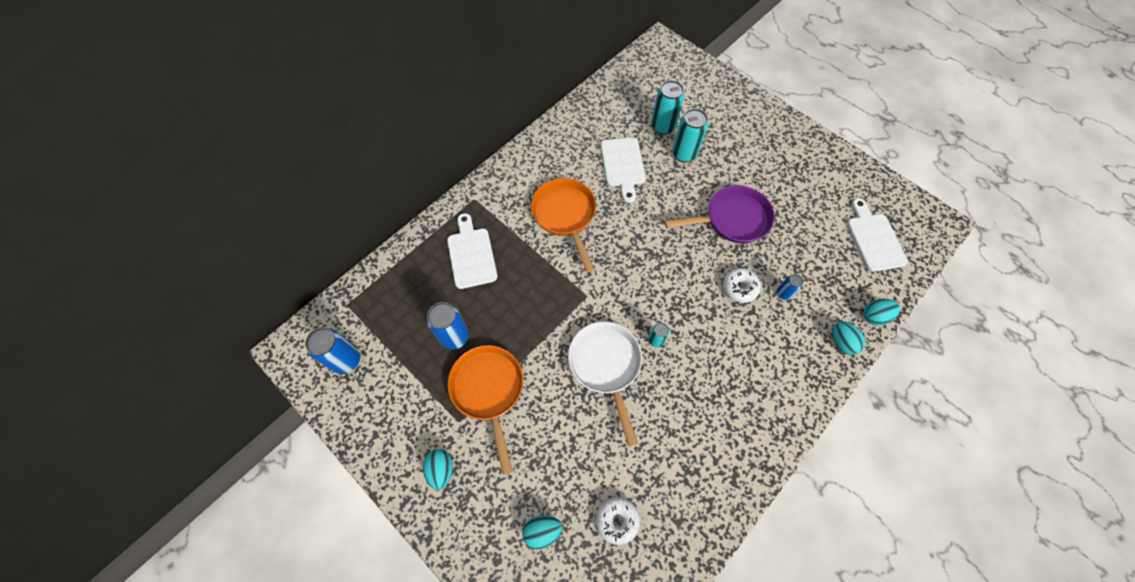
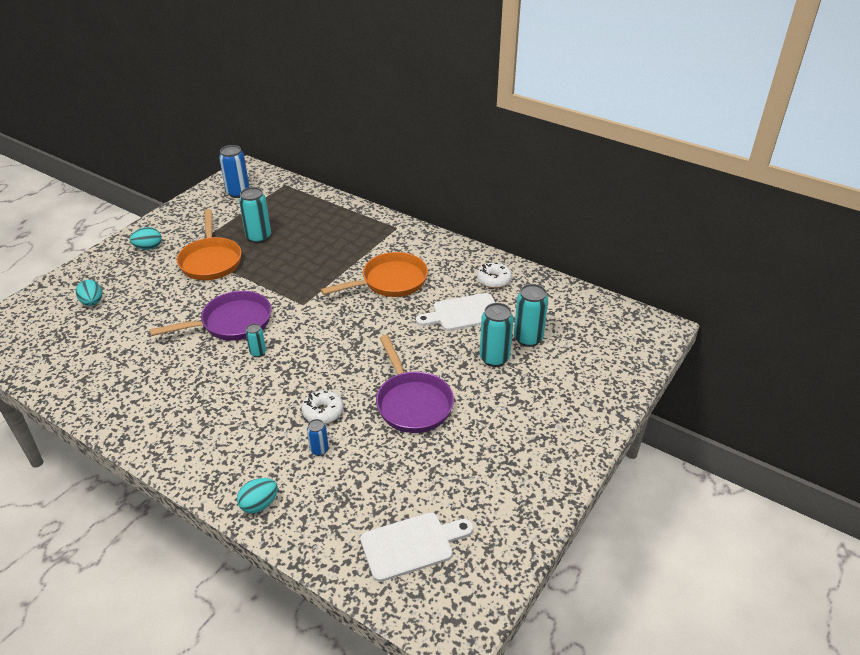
camera: 80 degrees right, 25 degrees down
blue can [427,302,469,350] -> turquoise can [239,187,271,243]
white cutting board [447,213,498,289] -> none
orange pan [448,345,523,475] -> orange pan turned 105 degrees clockwise [177,209,242,280]
white pan [568,322,642,446] -> purple pan [150,291,272,341]
white donut [596,497,640,545] -> white donut moved to [477,262,512,288]
turquoise egg [863,299,900,326] -> none

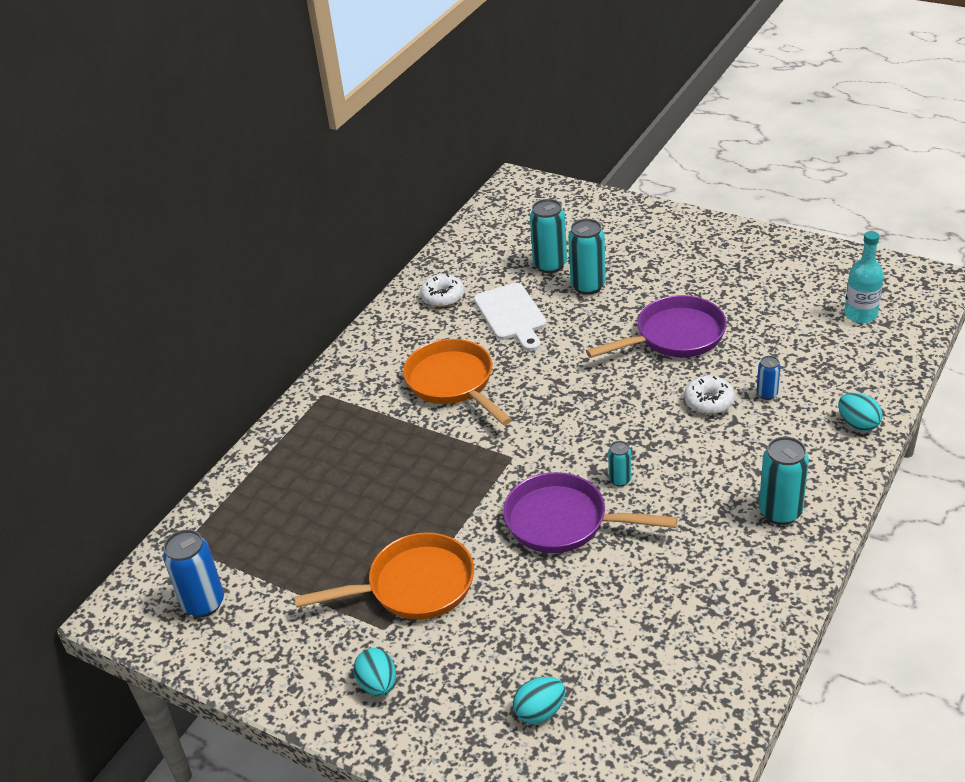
camera: 90 degrees left, 0 degrees up
purple pan [150,291,272,341] -> purple pan turned 45 degrees counterclockwise [503,472,678,553]
turquoise can [239,187,271,243] -> turquoise can moved to [759,436,809,525]
white cutting board [360,513,473,582] -> turquoise bottle [844,231,884,323]

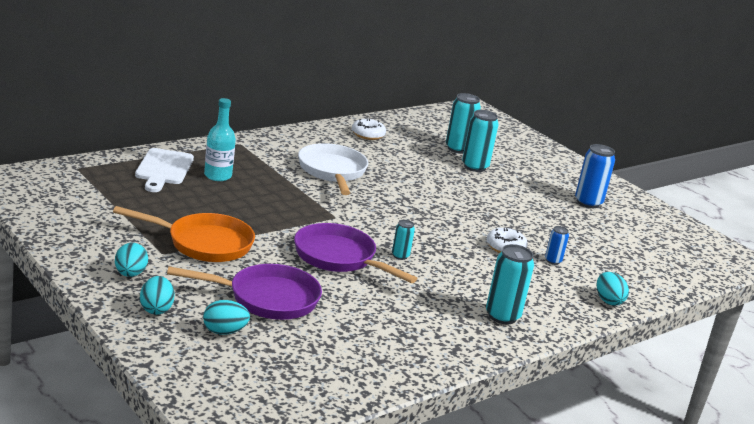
camera: 15 degrees right, 15 degrees down
blue can [163,529,224,617] -> blue can moved to [575,144,615,208]
orange pan [403,339,512,425] -> white pan [298,143,368,195]
white cutting board [474,283,546,351] -> white cutting board moved to [135,148,194,192]
purple pan [586,295,727,358] -> purple pan moved to [167,264,322,320]
turquoise bottle [844,231,884,323] -> turquoise bottle moved to [204,98,236,181]
none -> turquoise egg [140,276,175,315]

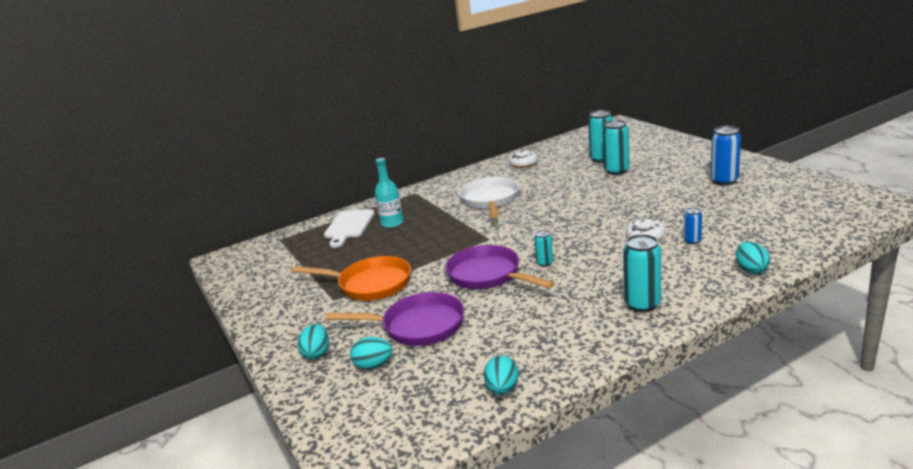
camera: 15 degrees right, 0 degrees up
turquoise egg [115,243,148,277] -> turquoise egg moved to [484,355,518,395]

